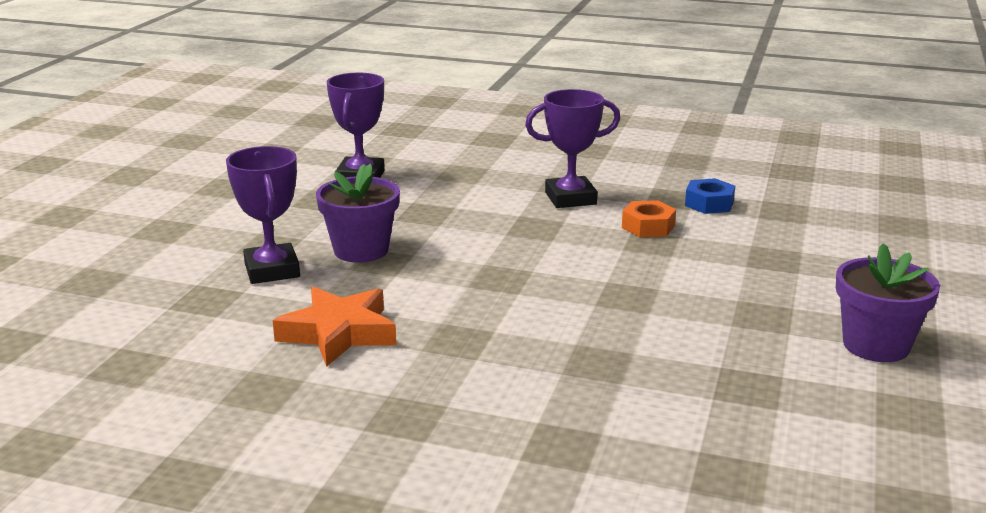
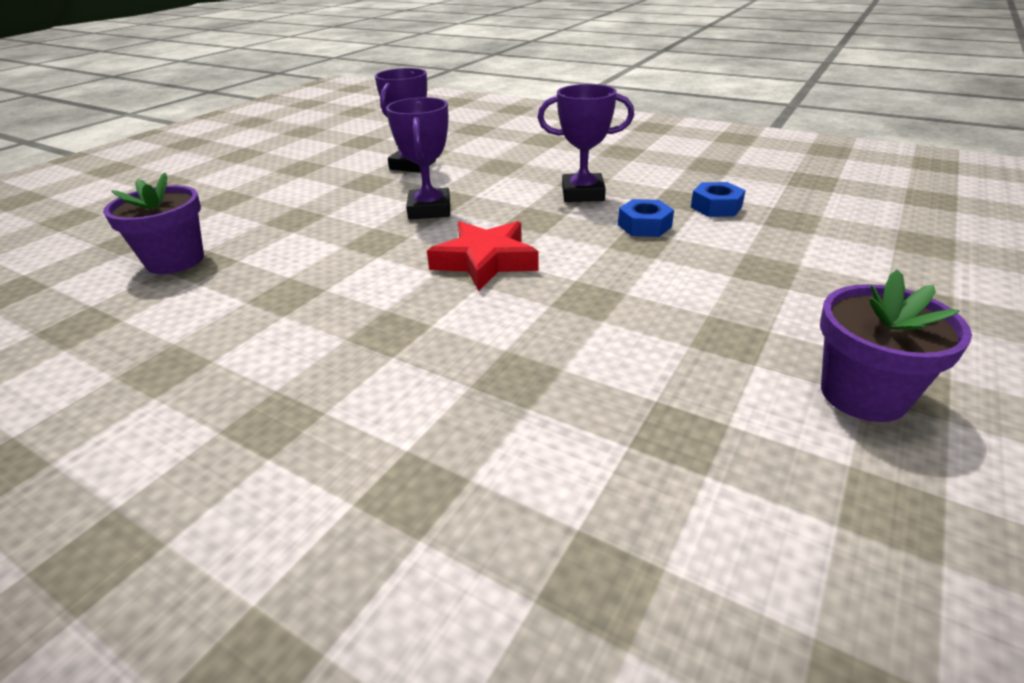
camera: 15 degrees right, 10 degrees up
purple trophy [226,146,300,284] -> purple trophy moved to [386,97,450,219]
orange star [273,286,396,367] -> none
purple flower pot [316,164,400,263] -> purple flower pot moved to [103,173,204,274]
orange nut [622,200,676,237] -> blue nut [618,199,674,237]
none -> red star [427,221,539,291]

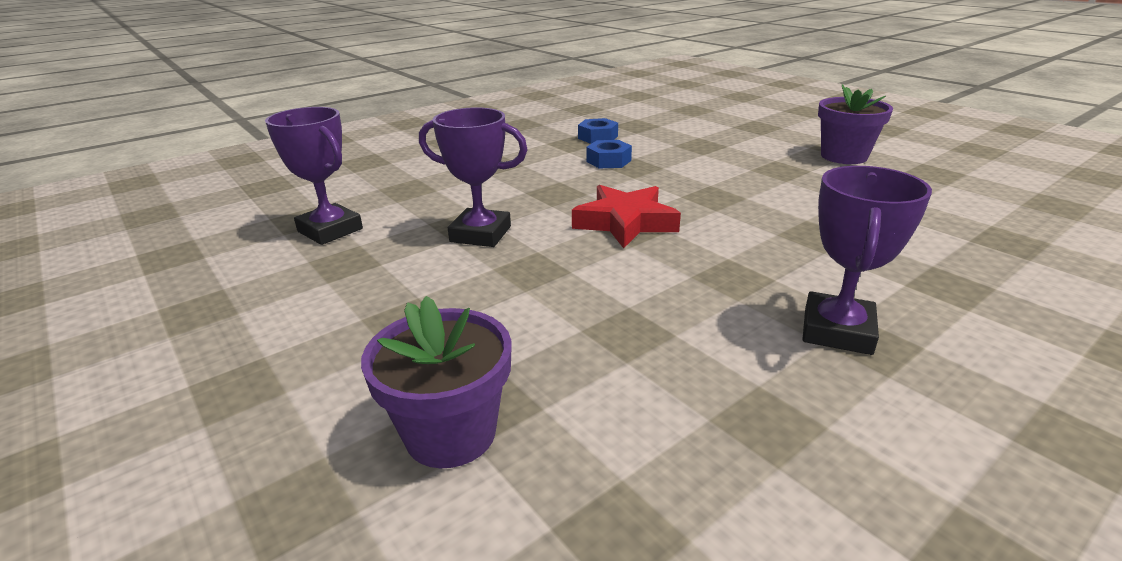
camera: 70 degrees left, 5 degrees down
purple trophy [538,84,634,202] -> purple trophy moved to [802,166,932,355]

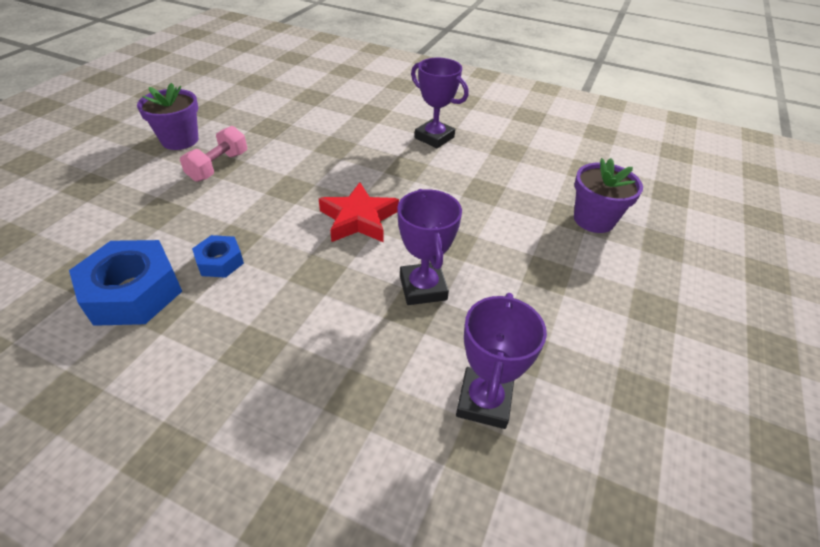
camera: 120 degrees left, 15 degrees up
blue nut [578,118,618,144] -> blue nut [69,240,182,326], size x1.86
purple trophy [802,166,932,355] -> purple trophy turned 45 degrees clockwise [411,58,469,148]
none -> pink dumbbell [180,126,247,182]

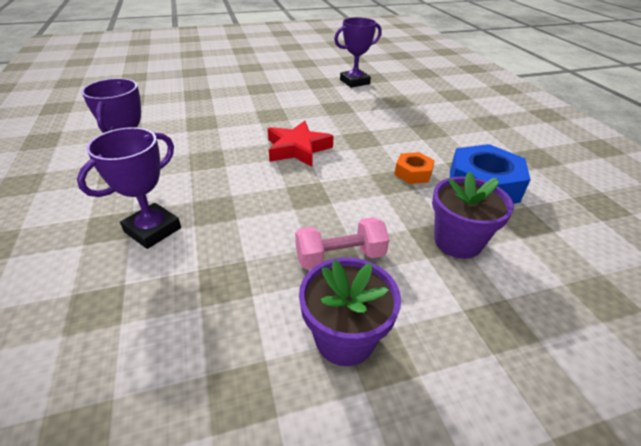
camera: 130 degrees left, 5 degrees down
blue nut [192,235,244,278] -> orange nut [394,152,435,184]
purple trophy [397,189,462,305] -> purple trophy moved to [77,127,181,249]
purple flower pot [574,158,643,233] -> purple flower pot moved to [432,172,514,259]

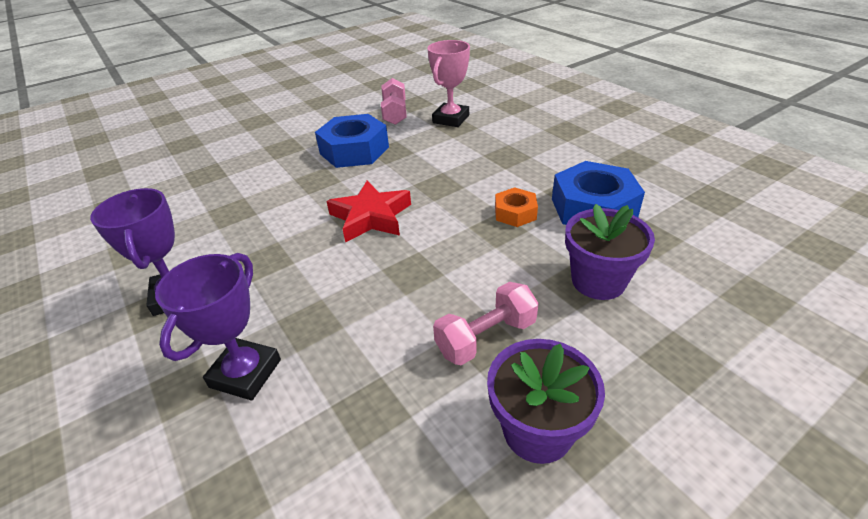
camera: 15 degrees left, 0 degrees up
purple trophy [334,17,382,88] -> pink dumbbell [381,78,407,125]
none -> blue nut [315,114,389,168]
none -> pink trophy [427,40,470,127]

